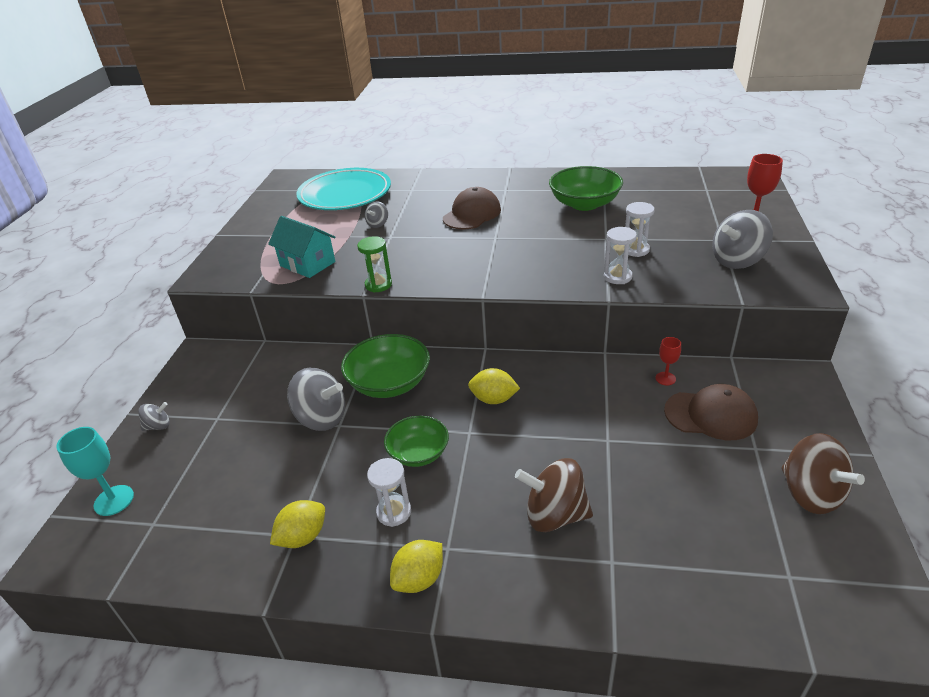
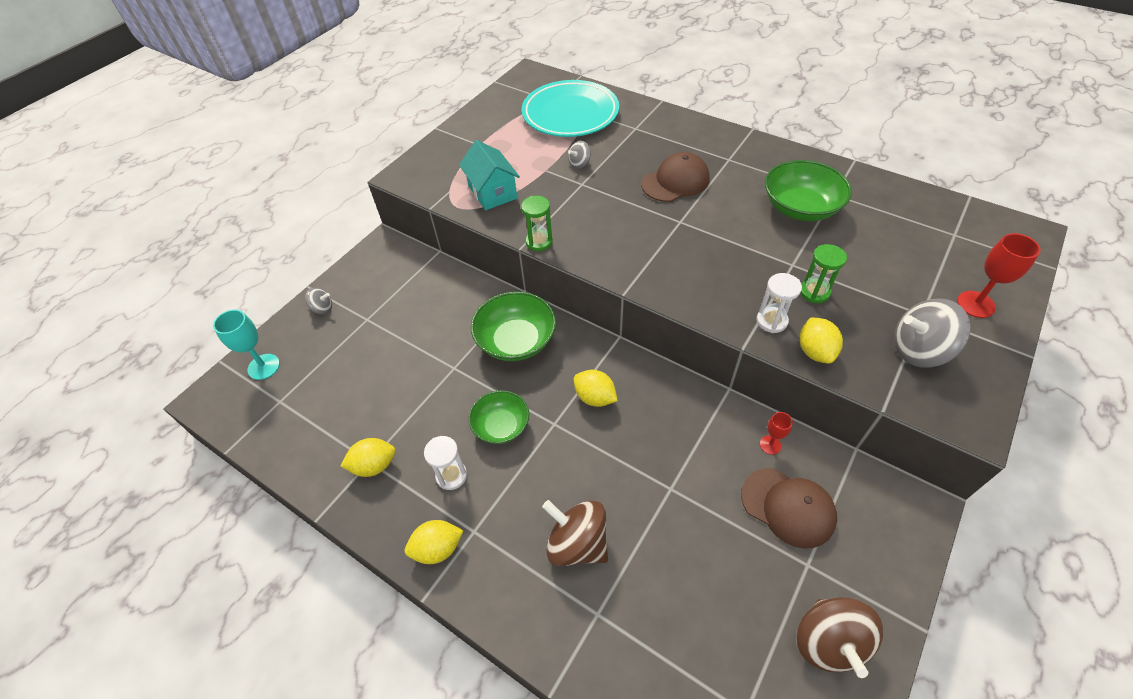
camera: 25 degrees right, 15 degrees up
grey spinning top [287,367,345,431] -> none
white hourglass [625,202,655,257] -> green hourglass [800,244,847,303]
none -> yellow lemon [800,317,843,364]

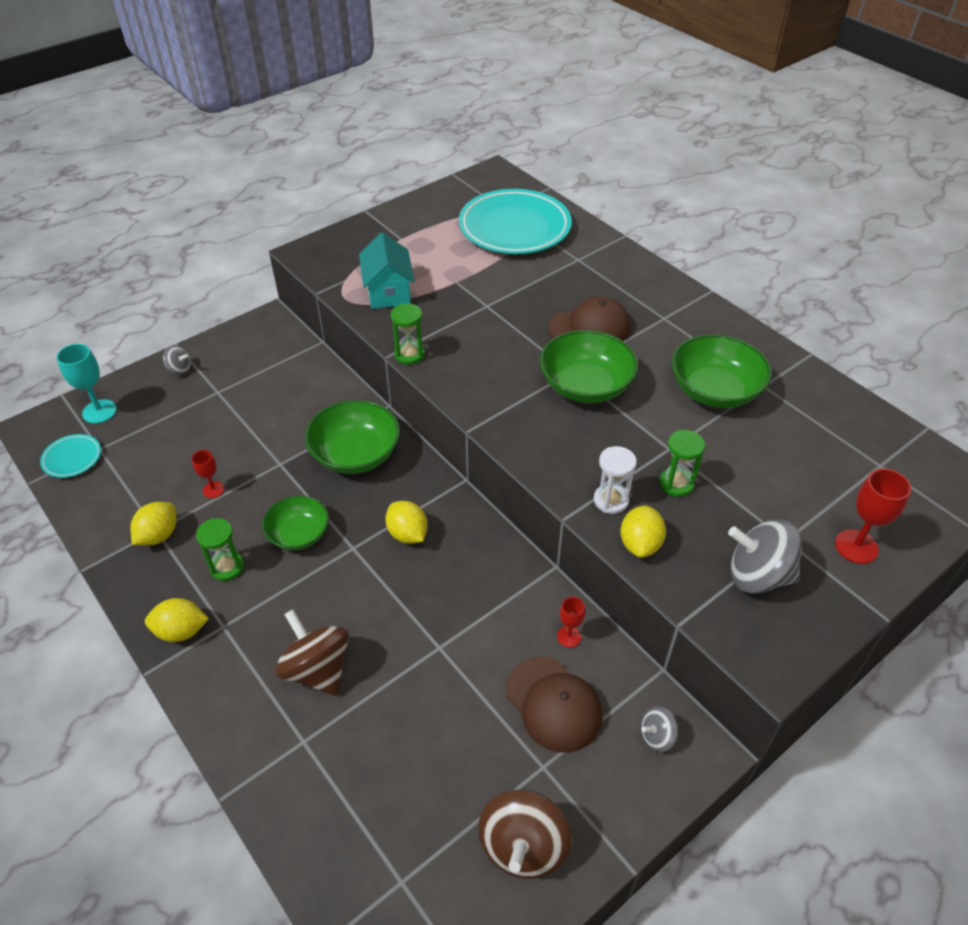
camera: 15 degrees right, 5 degrees down
yellow lemon [341,438,396,477] -> yellow lemon turned 60 degrees counterclockwise [130,502,177,546]
white hourglass [424,436,467,490] -> green hourglass [196,518,244,581]
grey spinning top [568,141,591,169] -> grey spinning top moved to [641,706,678,752]
none -> turquoise plate [40,434,101,478]
none -> red goblet [192,450,224,498]
none -> green bowl [540,330,638,403]

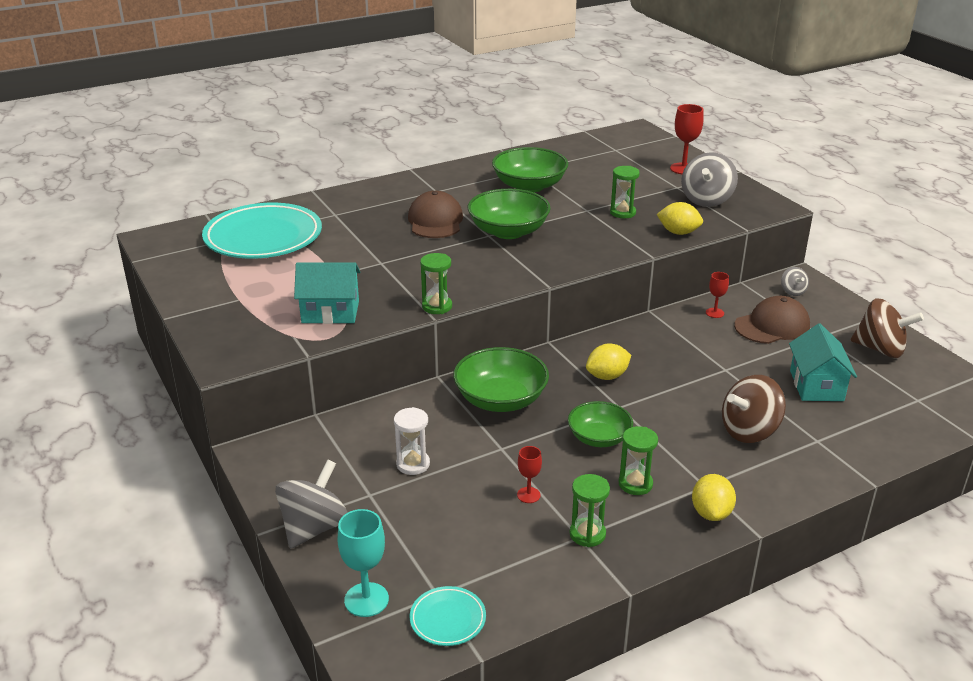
camera: 80 degrees left, 15 degrees down
yellow lemon [130,502,177,546] -> green hourglass [570,474,610,547]
grey spinning top [162,345,192,376] -> grey spinning top [275,459,348,549], size x1.94
white hourglass [594,446,637,514] -> white hourglass moved to [394,407,430,475]
none -> turquoise house [789,323,857,401]

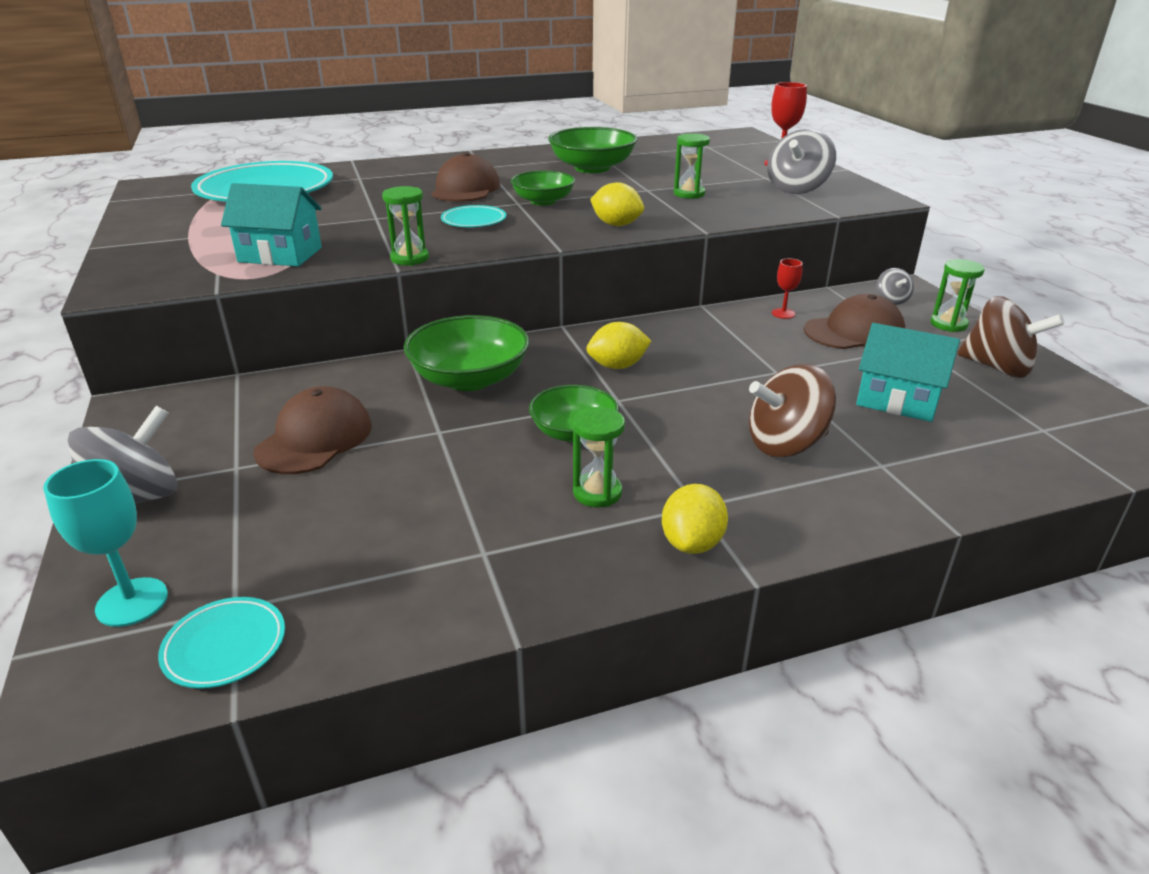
camera: 10 degrees right, 0 degrees up
white hourglass [394,407,430,475] -> brown cap [253,386,372,474]
green bowl [468,189,551,239] -> green bowl [511,171,575,206], size x0.65
red goblet [517,446,542,503] -> none
green hourglass [570,474,610,547] -> green hourglass moved to [930,259,984,332]
yellow lemon [657,202,703,235] -> yellow lemon moved to [590,182,644,226]
turquoise house [789,323,857,401] -> turquoise house turned 75 degrees counterclockwise [856,323,960,422]
none -> turquoise plate [441,205,506,227]

